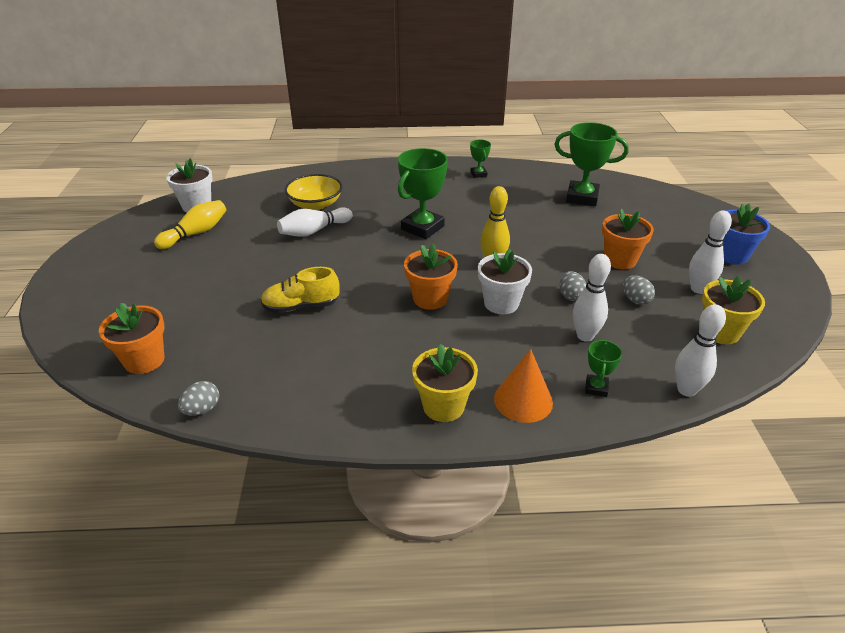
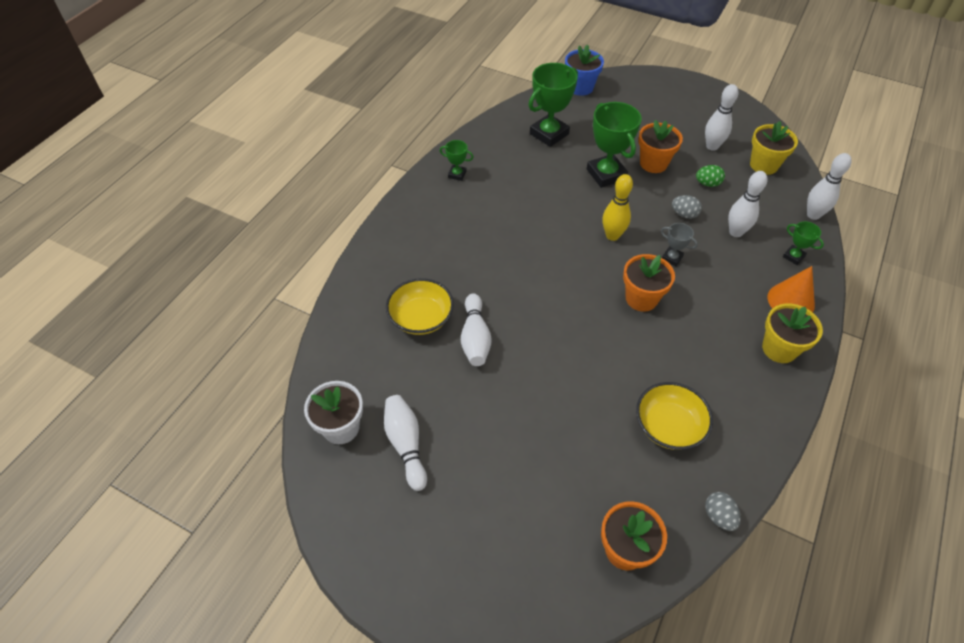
camera: 60 degrees left, 15 degrees up
yellow bowling pin [154,200,226,249] -> white bowling pin [384,395,427,491]
yellow shoe [261,267,339,313] -> none
green trophy [398,148,448,239] -> green trophy moved to [587,102,642,188]
white flower pot [478,249,532,314] -> grey trophy [661,223,698,266]
grey egg [623,275,655,305] -> green egg [696,165,725,187]
blue flower pot [723,204,770,264] -> blue flower pot moved to [565,44,604,96]
none -> yellow bowl [636,382,713,450]

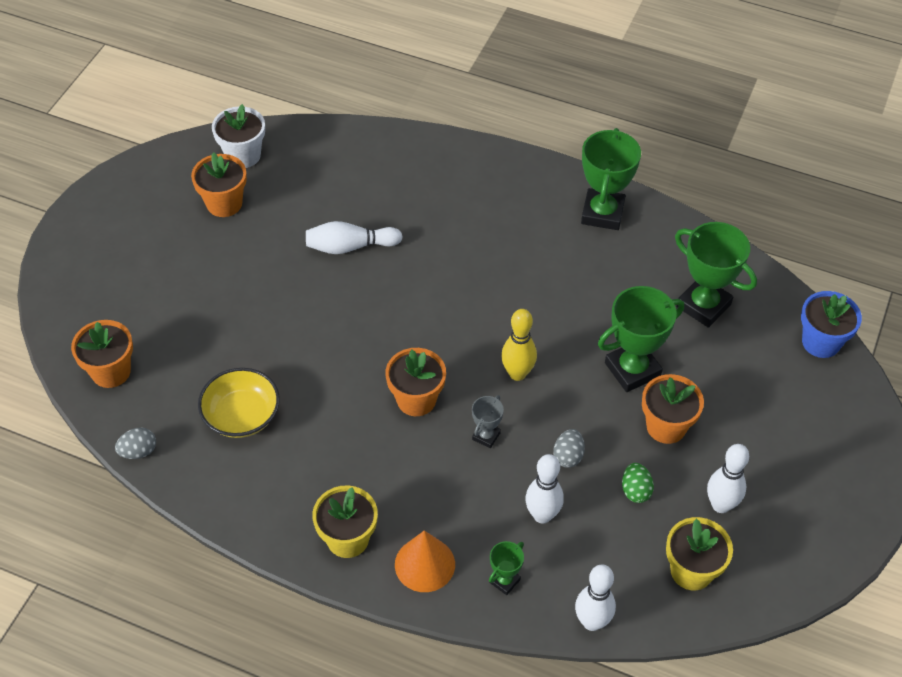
camera: 85 degrees right, 0 degrees up
white bowling pin [384,395,427,491] -> orange flower pot [191,152,247,217]
yellow bowl [386,278,454,335] -> none
green trophy [440,140,474,181] -> green trophy [581,128,641,230], size x2.02

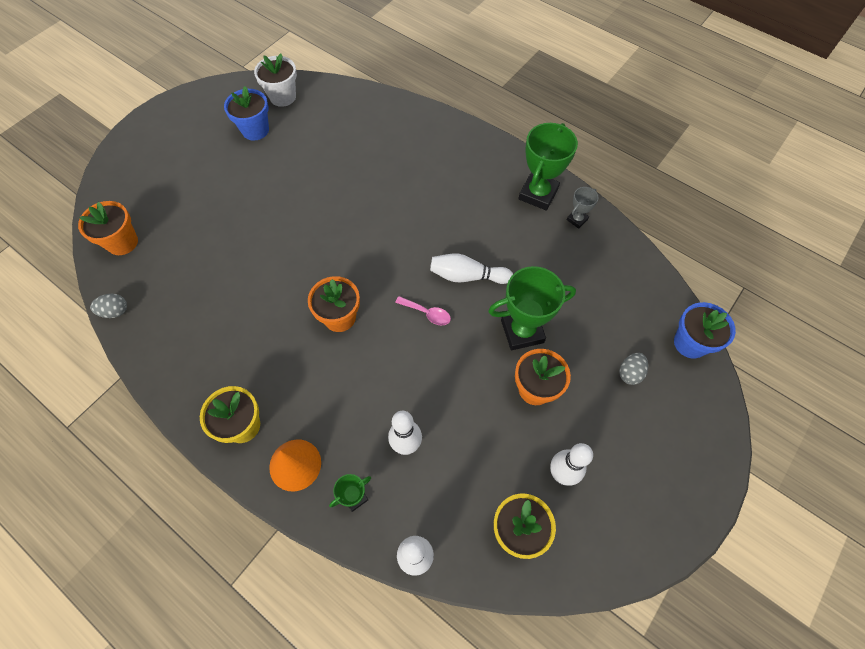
camera: 15 degrees right, 10 degrees up
orange flower pot [191,152,247,217] -> blue flower pot [224,86,269,140]
yellow bowl [198,368,280,438] -> none
white bowling pin [306,221,403,254] -> white bowling pin moved to [430,254,513,284]
grey trophy [472,395,504,448] -> grey trophy moved to [567,187,598,229]
yellow bowling pin [501,309,537,381] -> pink spoon [395,296,451,325]
grey egg [553,429,585,468] -> grey egg moved to [619,353,648,385]
green egg [622,463,654,503] -> none
green trophy [675,222,757,328] -> none

